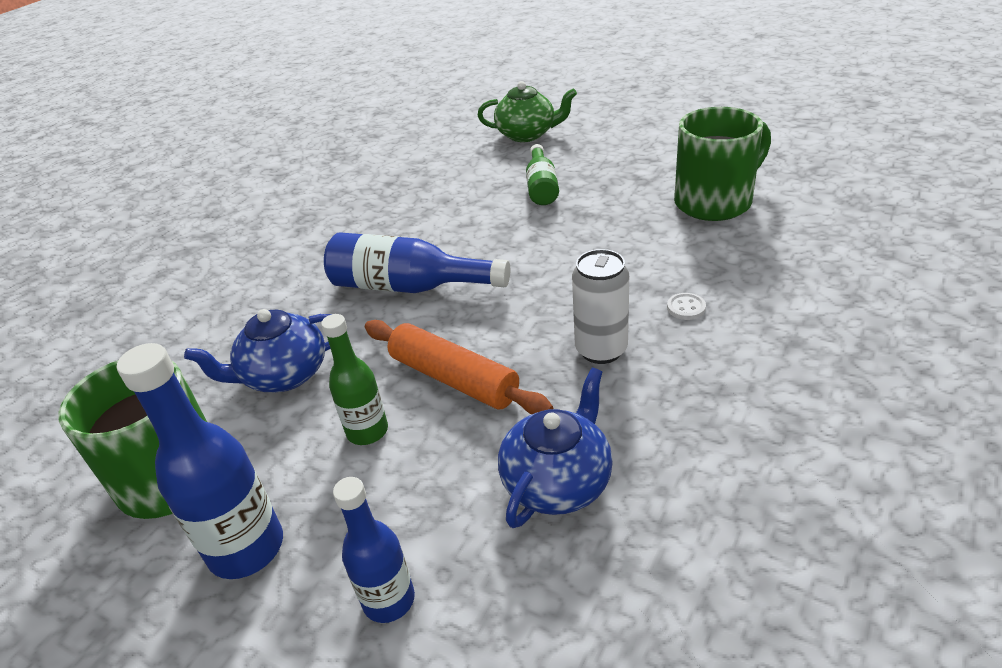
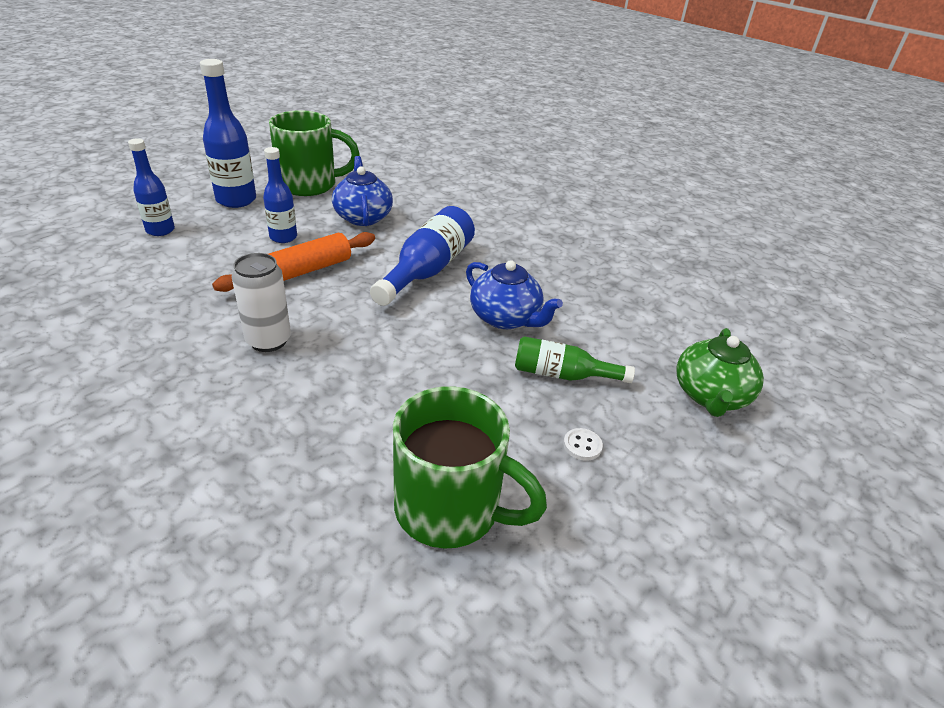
camera: 95 degrees right, 0 degrees up
green bottle [321,314,388,445] -> blue bottle [263,147,297,243]
blue teapot [498,368,613,528] -> blue teapot moved to [466,260,563,329]
white button [667,293,706,320] -> white button moved to [563,428,603,461]
green mug [674,107,771,221] -> green mug turned 45 degrees counterclockwise [393,386,547,549]

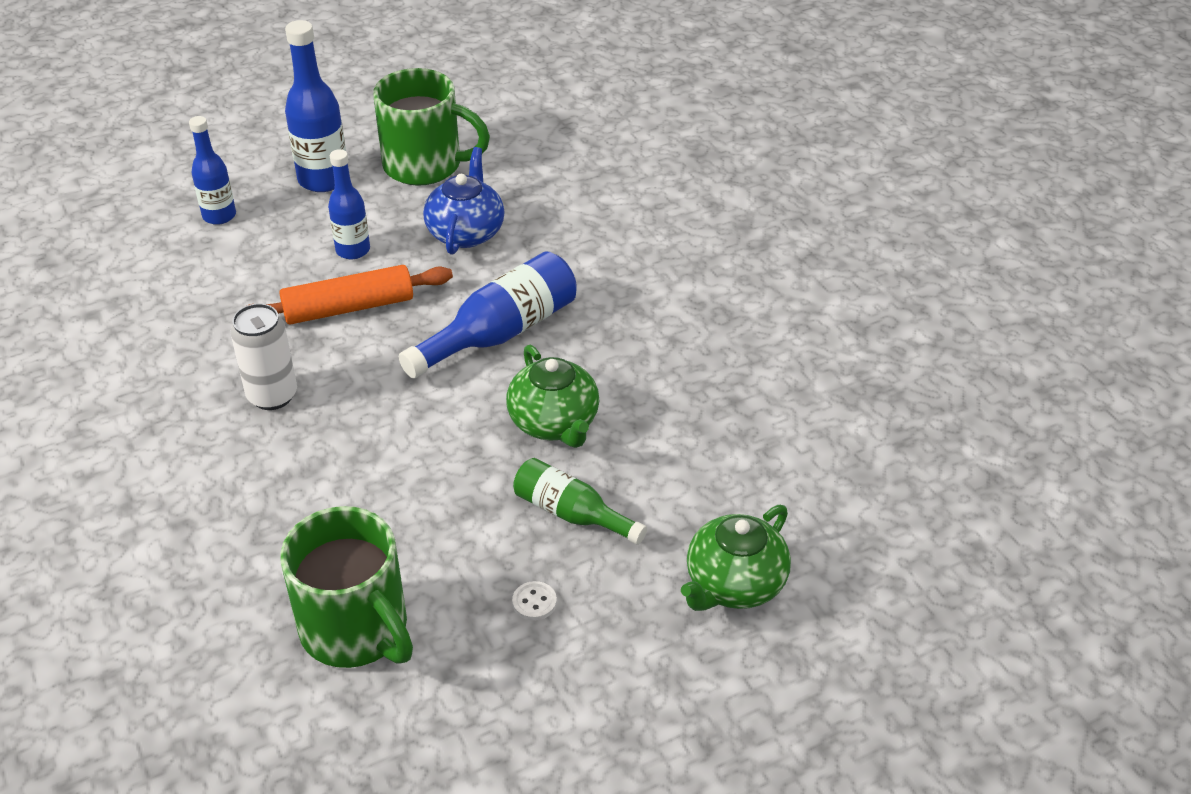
camera: 25 degrees right, 5 degrees up
blue teapot [466,260,563,329] -> green teapot [506,345,599,448]

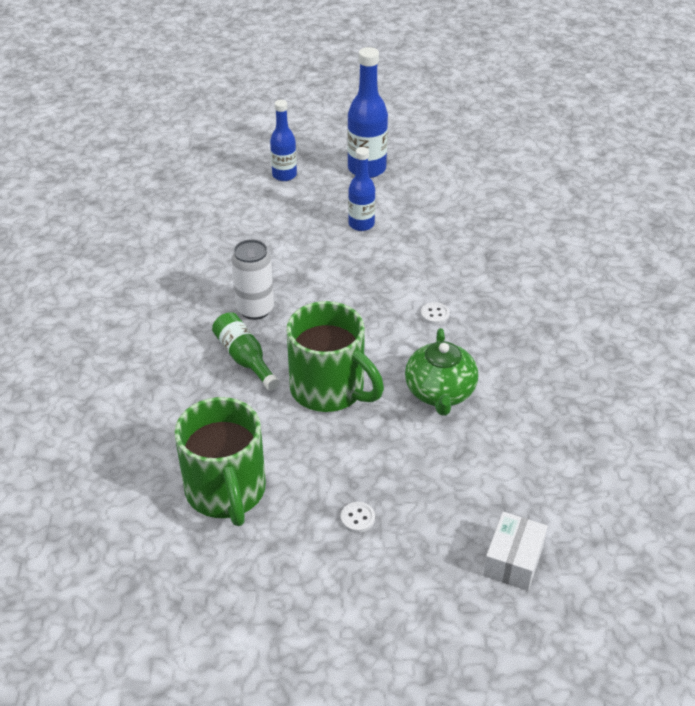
camera: 25 degrees right, 0 degrees up
orange rolling pin [249,265,453,325] -> none
green mug [373,68,490,186] -> green mug moved to [286,301,384,412]
blue bottle [399,251,577,378] -> white button [421,302,450,324]
blue teapot [423,147,505,255] -> none
green bottle [513,458,647,545] -> green bottle moved to [212,312,279,391]
green teapot [681,505,791,611] -> white box [483,512,548,591]

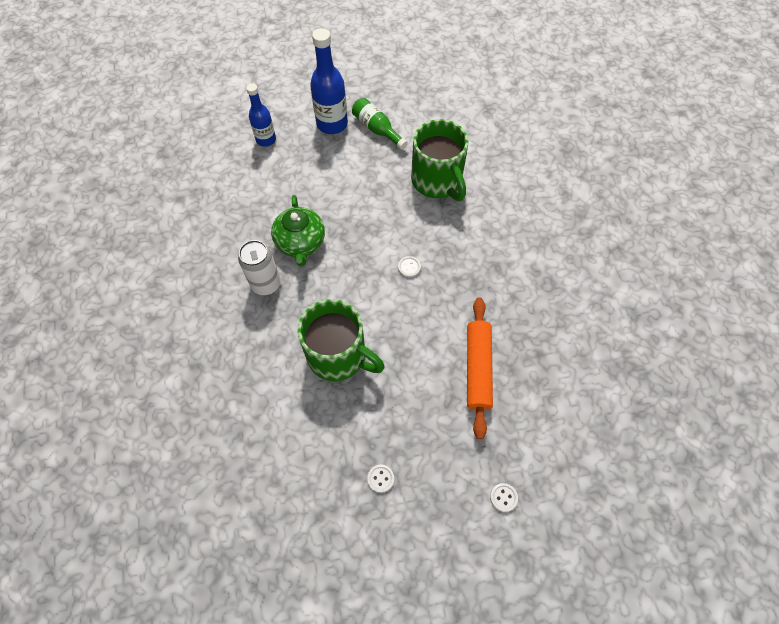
camera: 10 degrees left, 20 degrees up
green mug [174,397,266,526] -> green mug moved to [411,119,468,201]
green bottle [212,312,279,391] -> green bottle moved to [352,98,408,150]
blue bottle [348,147,375,231] -> none
green teapot [405,328,478,416] -> green teapot moved to [271,195,325,266]
white box [483,512,548,591] -> white button [490,483,518,512]
none -> orange rolling pin [467,297,493,439]

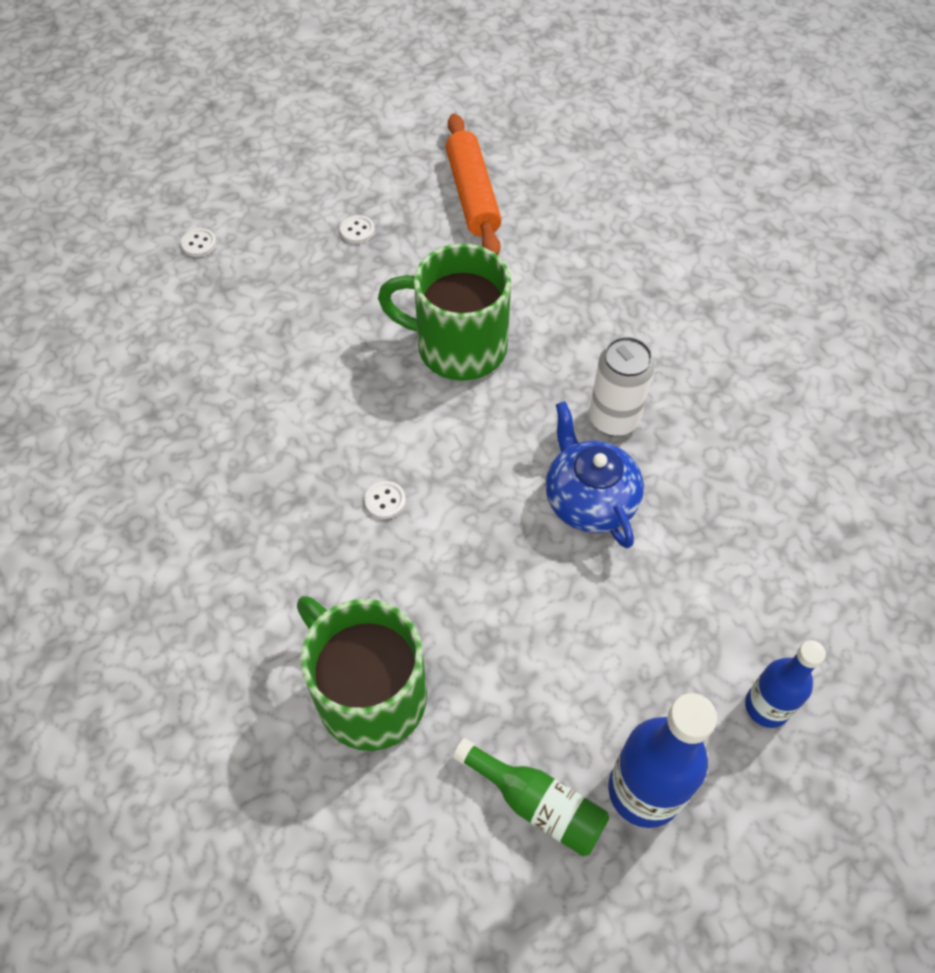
camera: 165 degrees right, 5 degrees down
green teapot [271,195,325,266] -> blue teapot [545,401,644,548]
orange rolling pin [467,297,493,439] -> orange rolling pin moved to [446,113,502,255]

